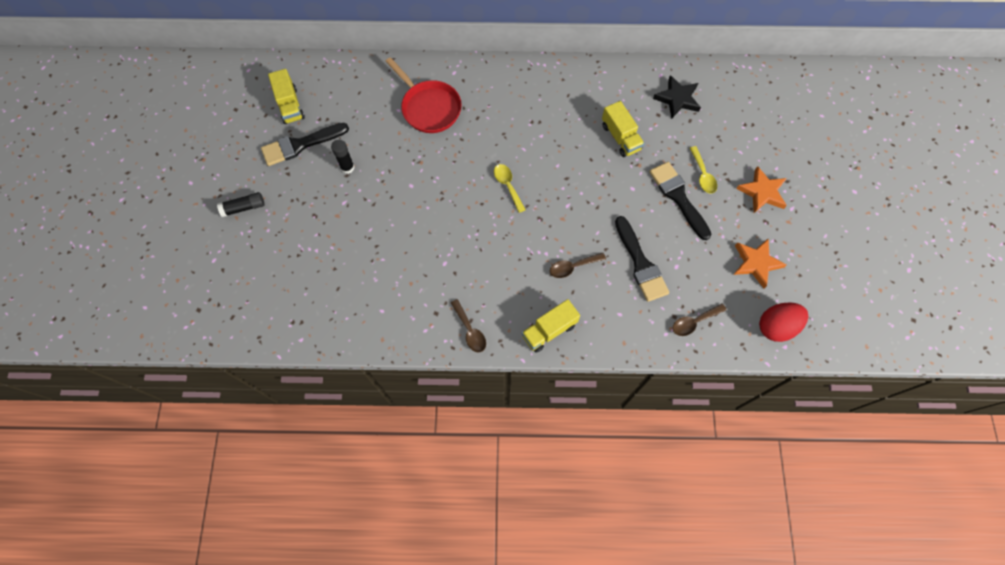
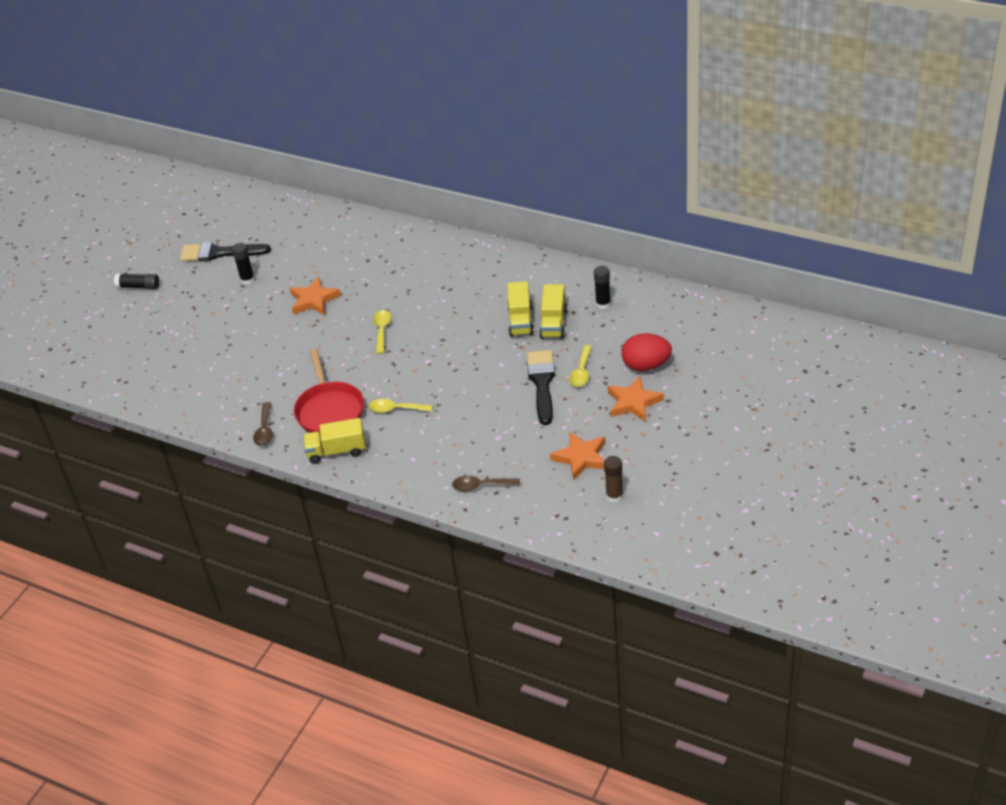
camera: 30 degrees right, 25 degrees down
yellow truck [268,69,305,124] -> yellow truck moved to [539,284,567,339]
red pan [385,57,462,133] -> red pan moved to [294,349,364,433]
brown spoon [550,253,606,278] -> yellow spoon [369,399,433,413]
black brush [615,216,669,302] -> none
black star [653,75,701,119] -> black glue stick [594,266,611,309]
red egg [759,302,808,342] -> red egg moved to [622,333,672,371]
none -> orange star [290,277,341,315]
none -> brown glue stick [604,456,623,503]

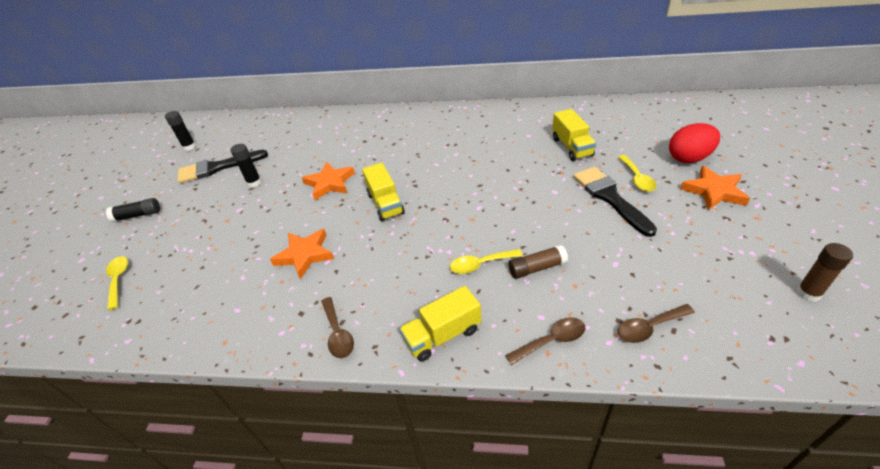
camera: 20 degrees left, 0 degrees up
red pan [294,349,364,433] -> none
yellow spoon [373,310,391,354] -> yellow spoon moved to [106,256,128,310]
yellow truck [507,281,534,337] -> yellow truck moved to [362,163,405,221]
orange star [550,432,605,481] -> orange star moved to [270,229,334,279]
black glue stick [594,266,611,309] -> black glue stick moved to [165,111,196,150]
none -> brown spoon [505,317,585,365]
none -> brown glue stick [508,245,568,279]

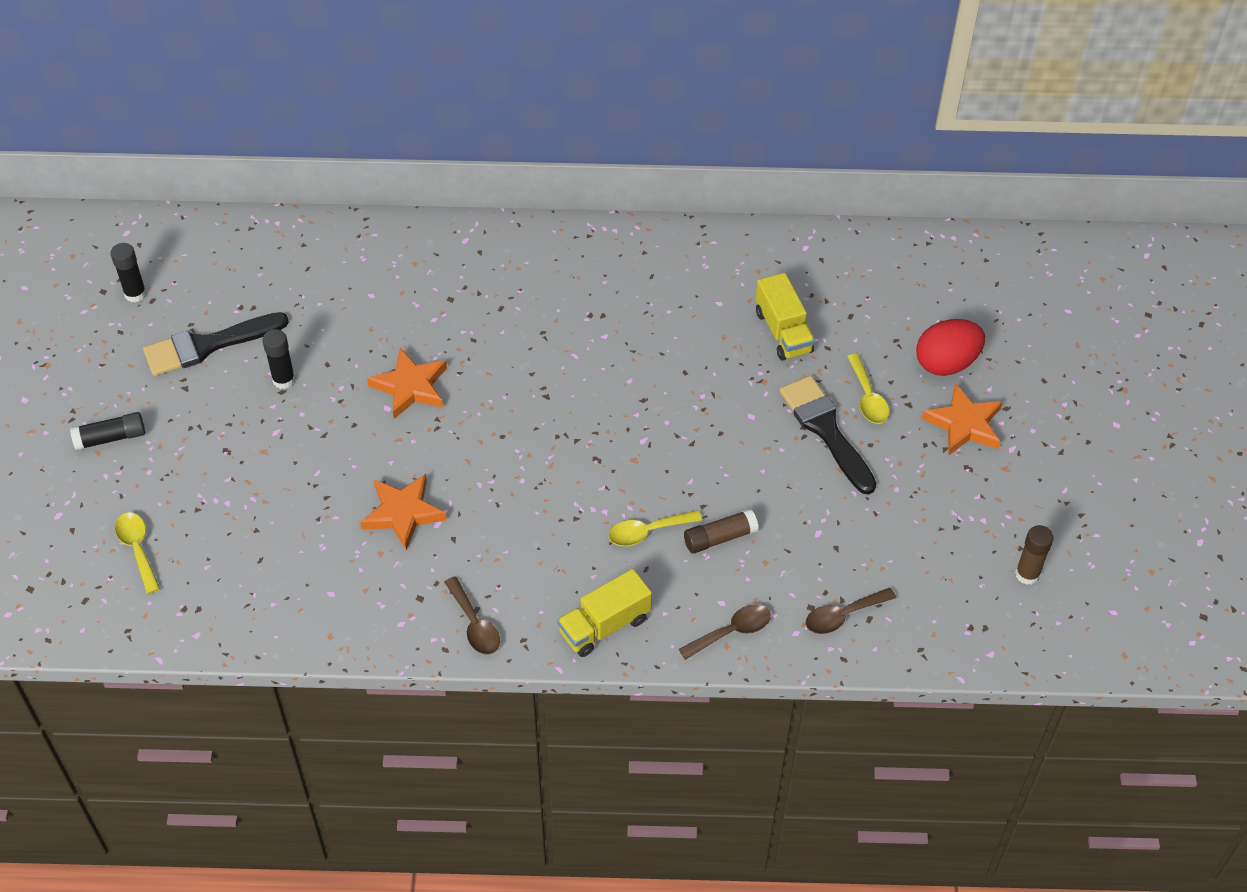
camera: 10 degrees left, 10 degrees up
yellow truck [362,163,405,221] -> none

